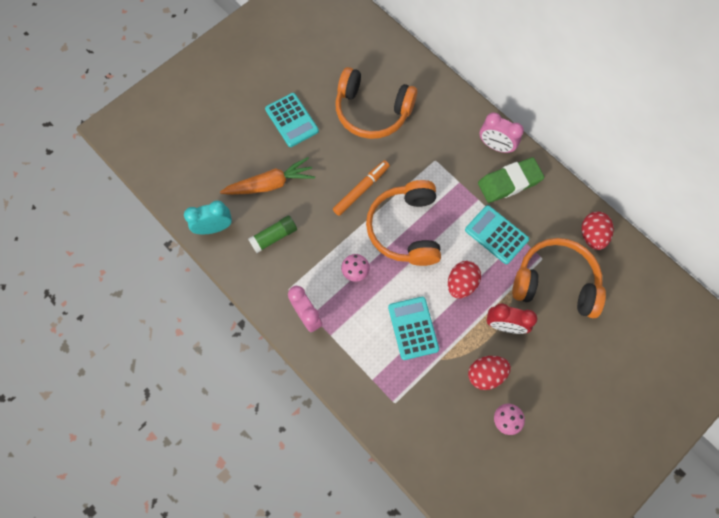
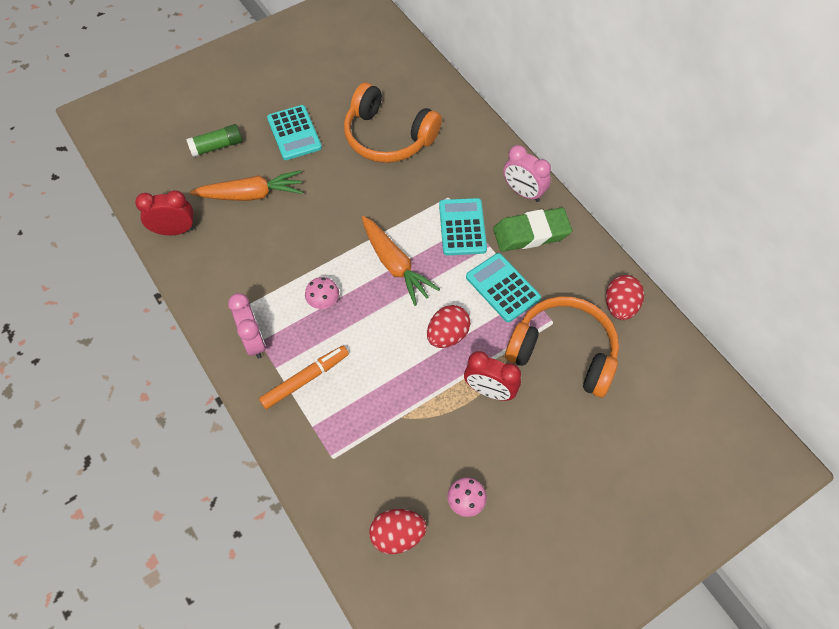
camera: 10 degrees right, 10 degrees down
turquoise clock [184,200,232,234] -> red clock [135,190,194,235]
green glue stick [248,215,297,253] -> green glue stick moved to [186,124,242,157]
orange marker [333,160,390,216] -> orange marker moved to [259,346,349,409]
orange headphones [366,180,441,266] -> orange carrot [362,216,440,306]
turquoise calculator [388,297,439,360] -> turquoise calculator moved to [439,198,487,255]
red egg [468,356,511,390] -> red egg moved to [369,509,427,554]

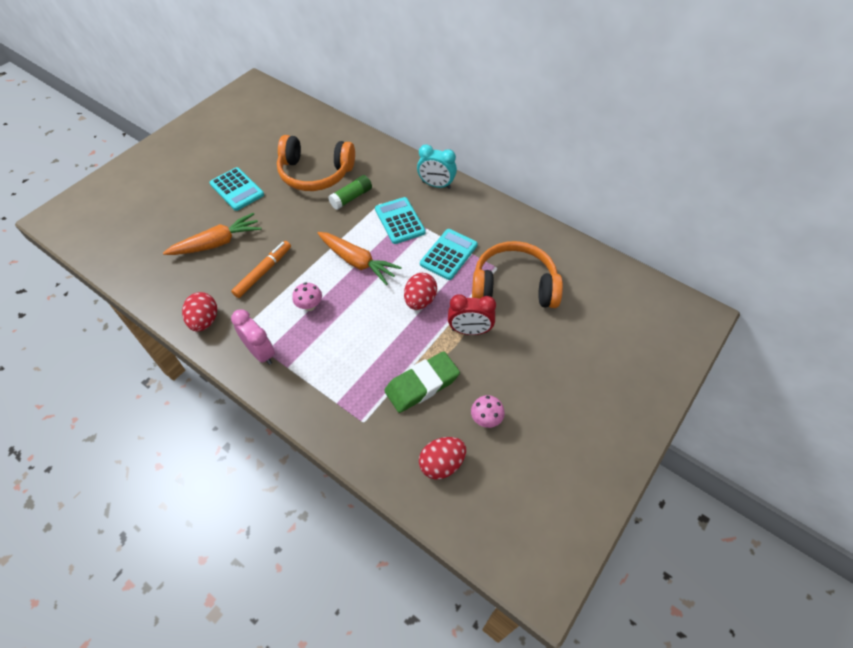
camera: 20 degrees left, 5 degrees down
red clock [135,190,194,235] -> none
green glue stick [186,124,242,157] -> green glue stick moved to [328,175,372,210]
orange marker [259,346,349,409] -> orange marker moved to [231,241,291,298]
turquoise calculator [466,253,541,322] -> turquoise calculator turned 90 degrees clockwise [420,229,478,280]
green eraser [493,208,572,252] -> green eraser moved to [384,351,460,413]
pink clock [503,145,551,202] -> turquoise clock [417,144,457,189]
red egg [606,275,644,320] -> red egg moved to [182,292,217,332]

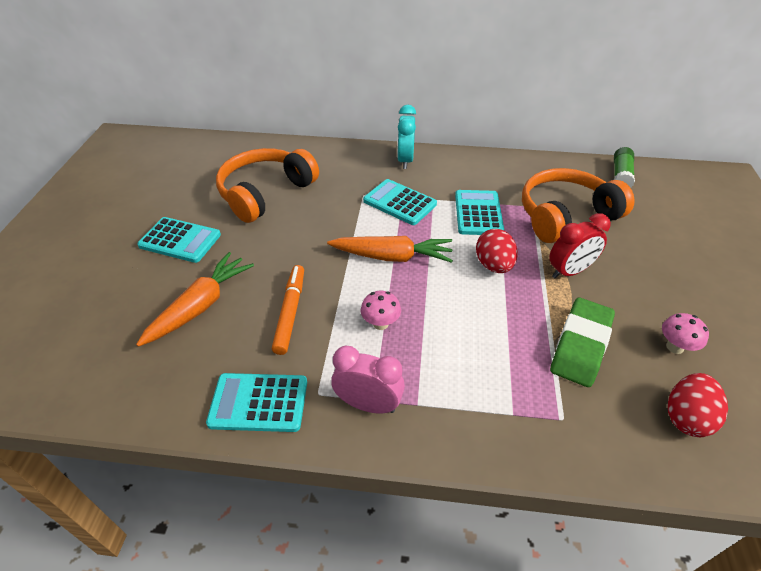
camera: 30 degrees left, 10 degrees down
red egg [182,292,217,332] -> turquoise calculator [206,373,307,432]
orange headphones [277,135,355,191] -> orange headphones turned 150 degrees clockwise [216,148,319,223]
green glue stick [328,175,372,210] -> green glue stick moved to [614,147,635,188]
turquoise clock [417,144,457,189] -> turquoise clock turned 105 degrees clockwise [397,105,416,169]

